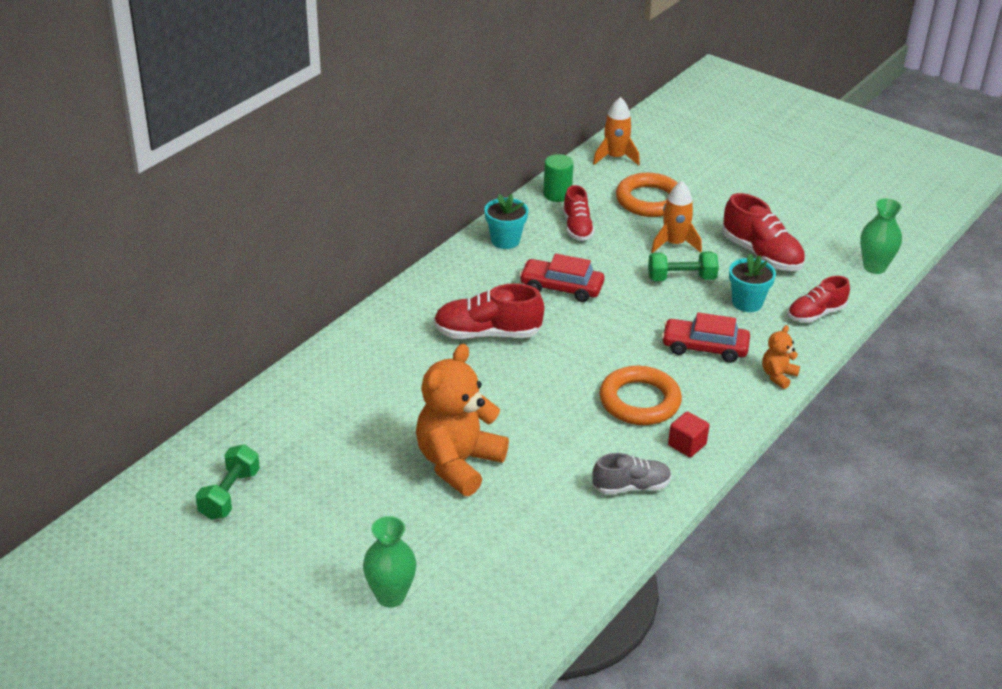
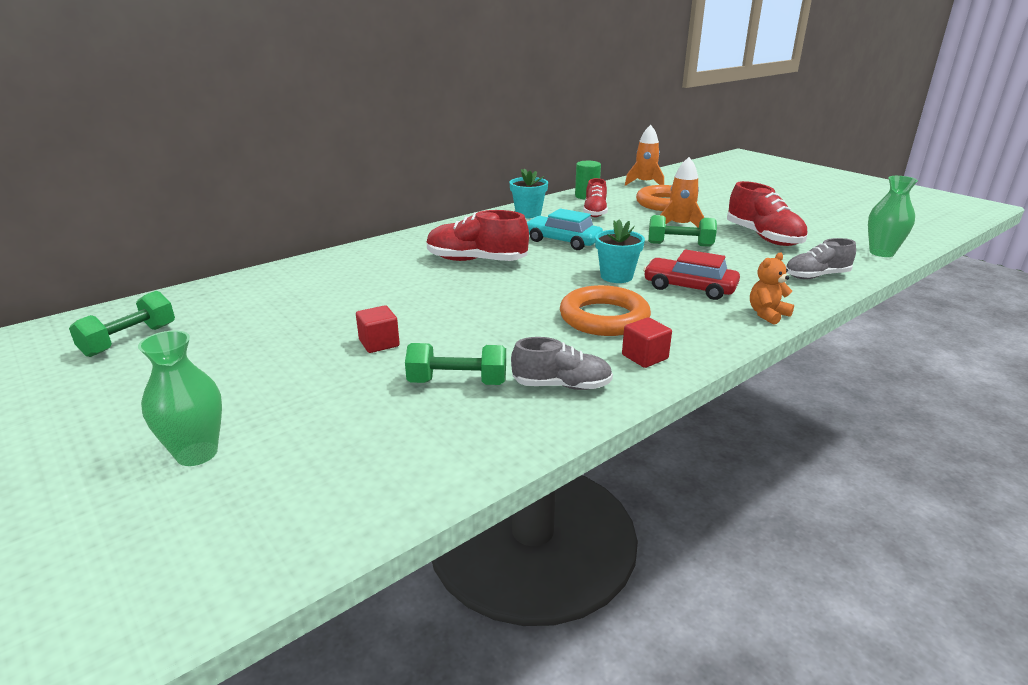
camera: 15 degrees right, 10 degrees down
orange teddy bear [416,344,509,496] -> red cube [356,305,400,353]
red car [519,254,604,302] -> turquoise car [527,209,603,250]
turquoise flower pot [729,254,776,312] -> turquoise flower pot moved to [595,220,645,283]
red shoe [788,276,850,323] -> grey shoe [786,238,856,279]
none -> green dumbbell [405,343,506,385]

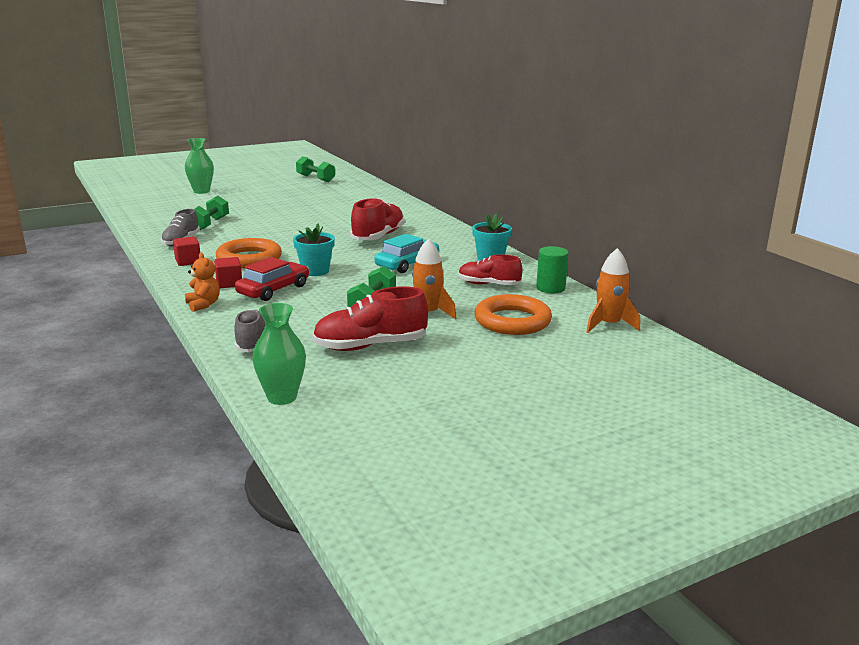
camera: 100 degrees right, 5 degrees down
red cube [356,305,400,353] -> red cube moved to [214,257,242,288]

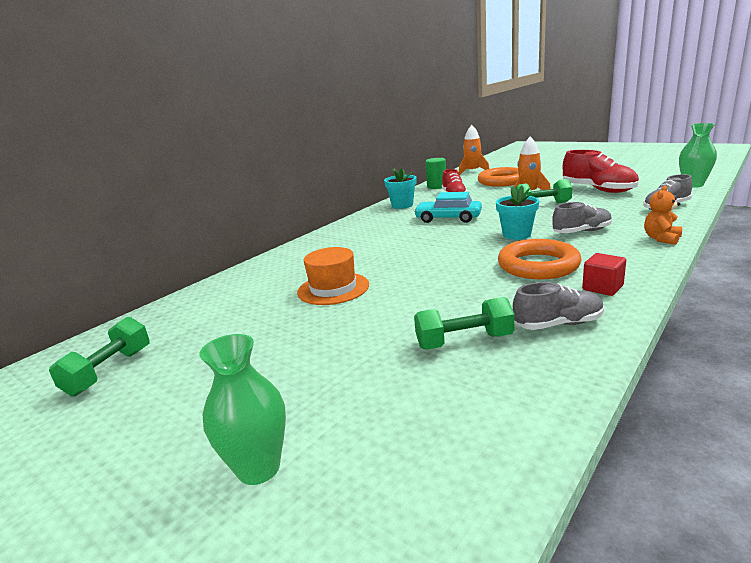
camera: 110 degrees left, 0 degrees up
red cube [214,257,242,288] -> none
red car [235,257,309,301] -> grey shoe [552,202,612,233]
red shoe [350,198,405,240] -> none
none -> orange hat [297,247,369,305]

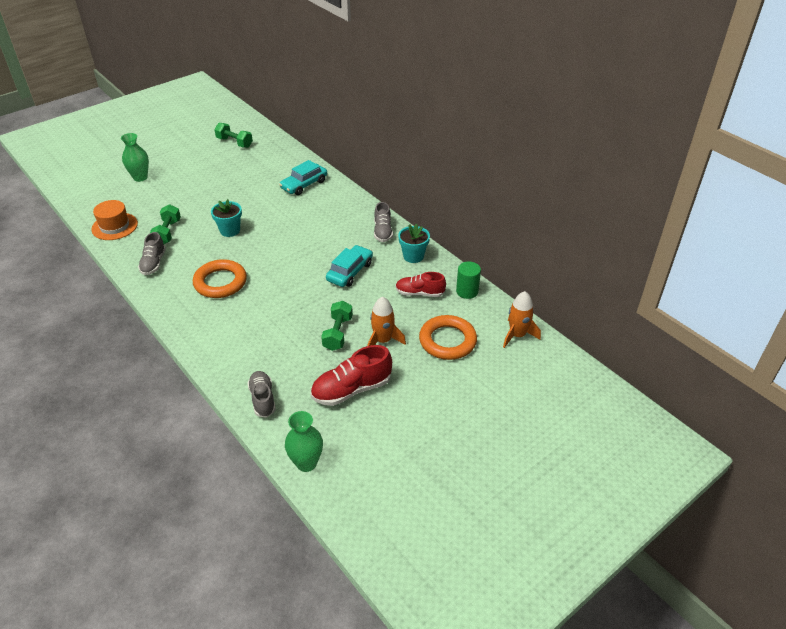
camera: 100 degrees right, 20 degrees up
orange hat [297,247,369,305] -> orange hat moved to [91,200,138,240]
turquoise flower pot [496,186,539,240] -> turquoise flower pot moved to [211,199,242,237]
grey shoe [552,202,612,233] -> grey shoe moved to [374,202,393,242]
red cube [582,253,626,296] -> none
orange teddy bear [644,186,682,245] -> none
none -> turquoise car [279,160,327,195]

